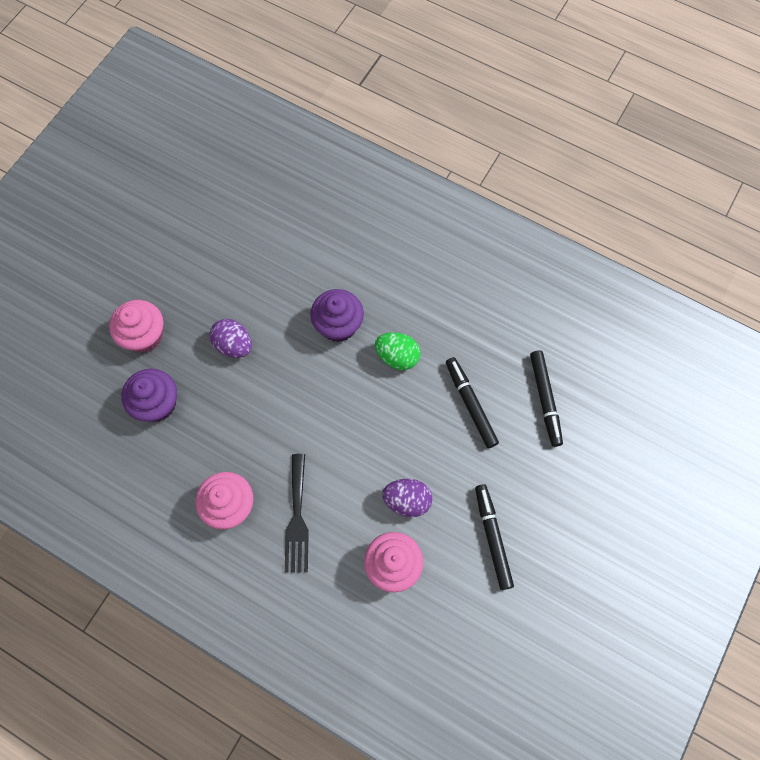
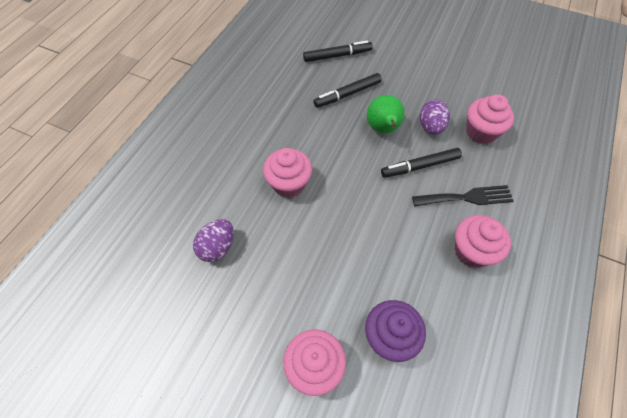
camera: 95 degrees left, 10 degrees down
purple egg [209,319,252,358] -> purple egg moved to [193,219,234,262]
purple cupcake [310,289,364,342] -> pink cupcake [263,148,312,198]
green egg [375,332,420,370] -> none
black marker [475,484,514,590] -> black marker moved to [381,148,462,178]
none -> green pear [367,95,405,133]

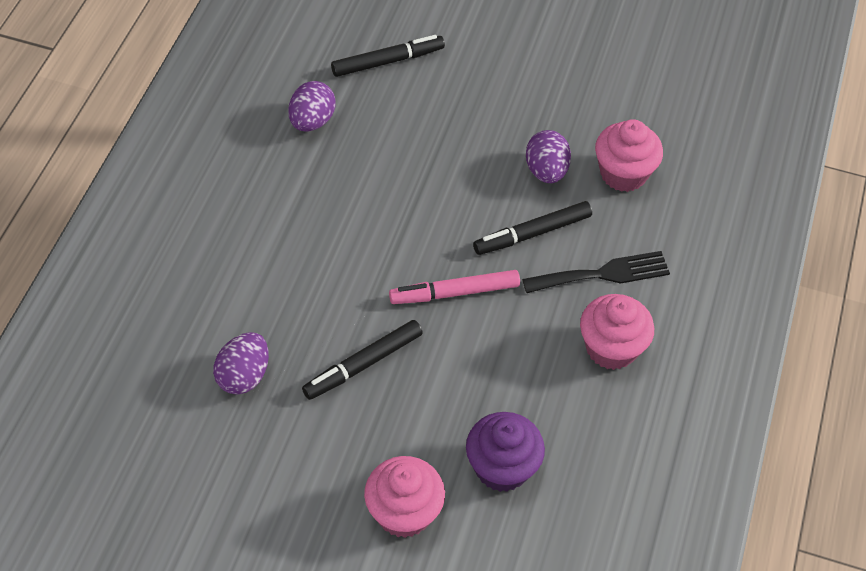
camera: 10 degrees left, 5 degrees down
pink cupcake [263,148,312,198] -> none
black marker [313,73,382,108] -> black marker moved to [302,320,423,400]
green pear [367,95,405,133] -> none
none -> purple egg [288,81,336,132]
none -> pink marker [389,270,520,304]

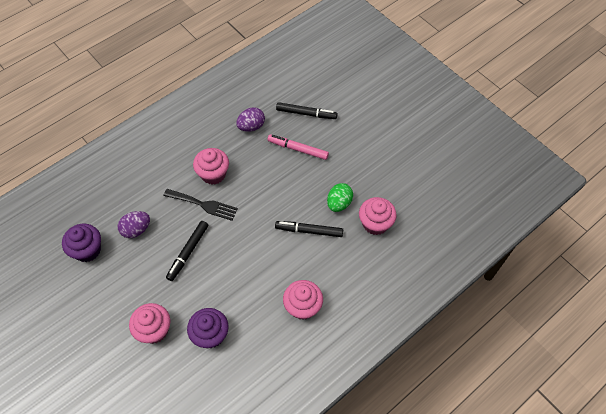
camera: 35 degrees right, 5 degrees up
black marker [302,320,423,400] -> black marker turned 60 degrees counterclockwise [166,221,208,281]
pink marker [389,270,520,304] -> pink marker moved to [268,134,329,160]
black fork [522,251,670,293] -> black fork moved to [164,189,238,221]
purple egg [526,130,571,183] -> green egg [327,183,353,212]
none -> purple cupcake [62,223,101,262]
none -> pink cupcake [193,148,229,185]

